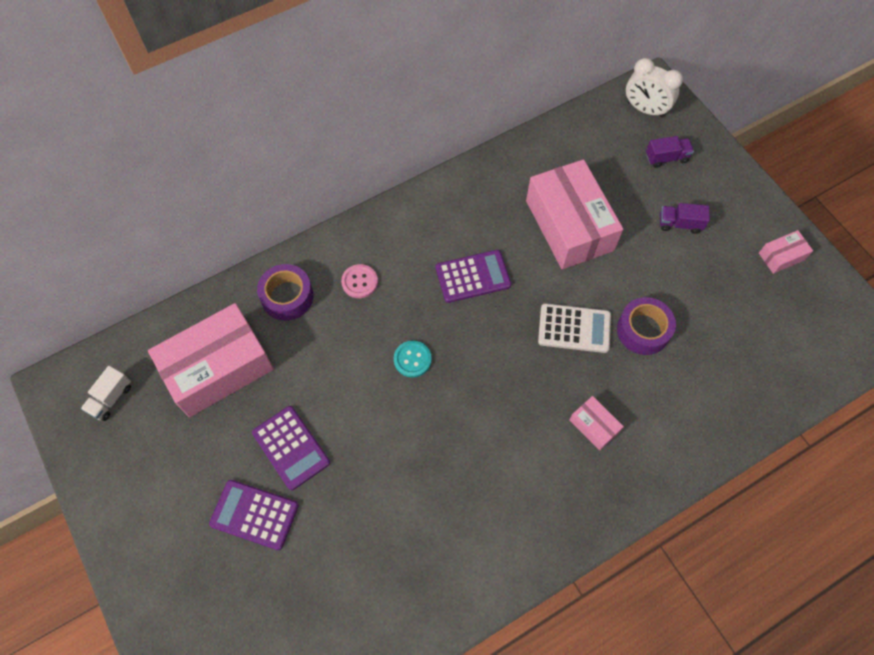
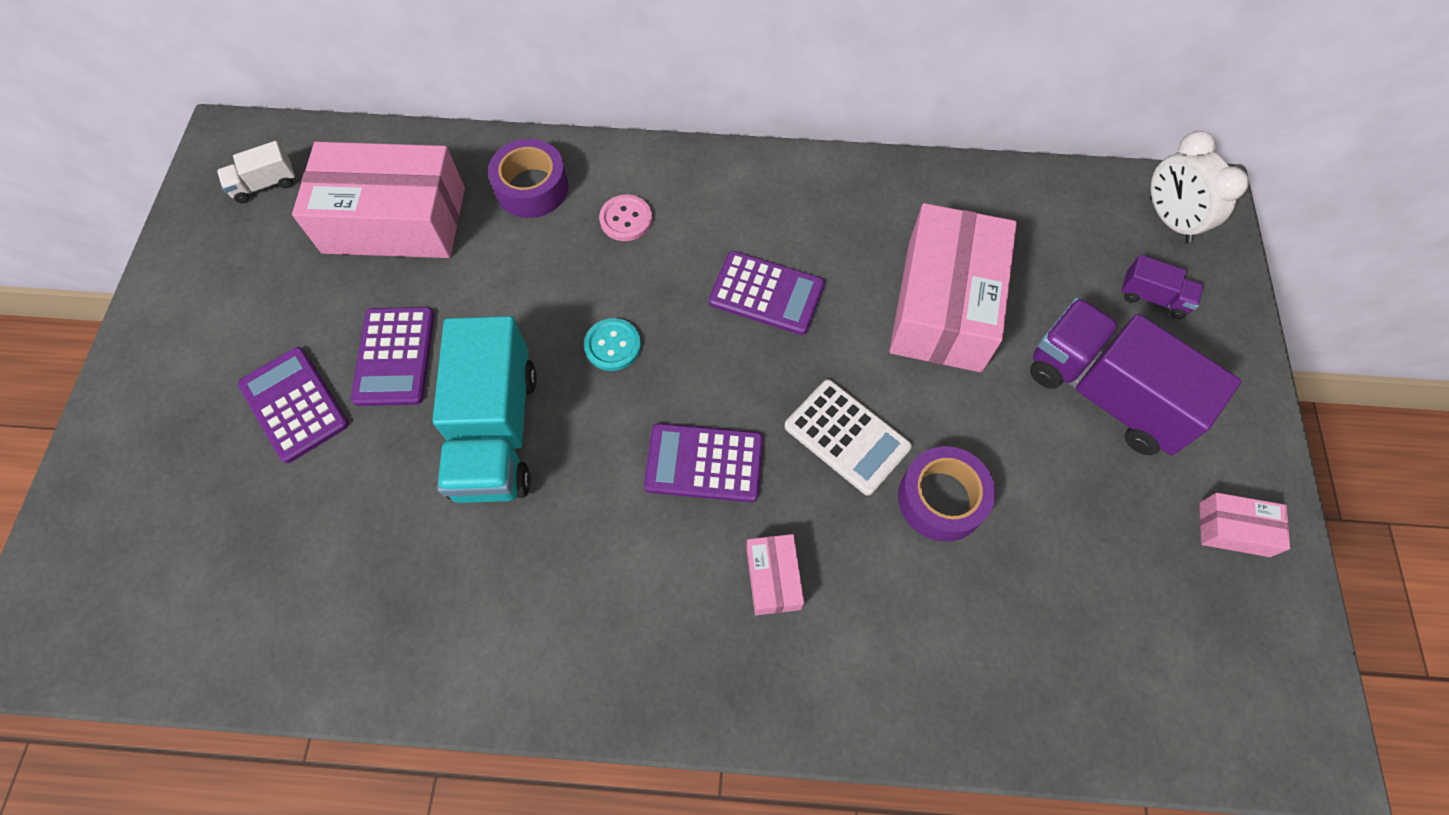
camera: 35 degrees right, 0 degrees up
purple truck [660,203,710,234] -> purple truck [1030,298,1242,455], size x2.21
none -> turquoise truck [432,316,537,503]
none -> purple calculator [644,423,763,502]

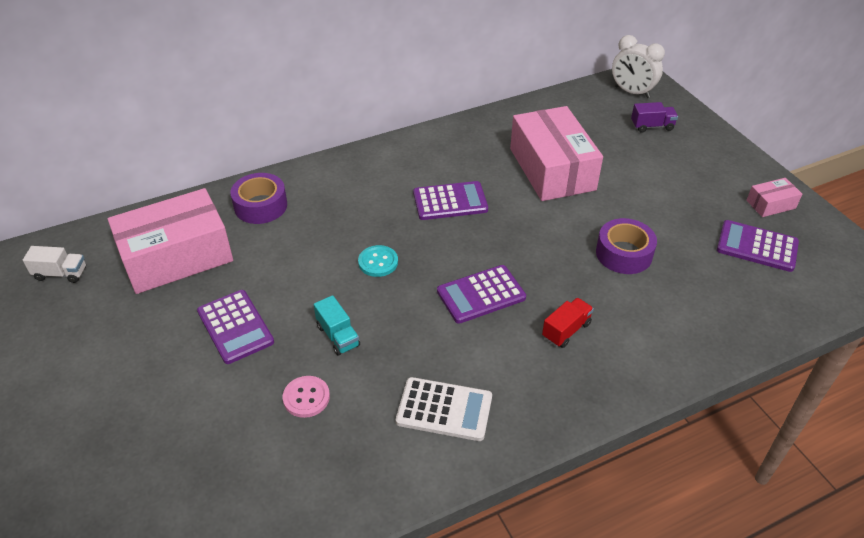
camera: 30 degrees left, 20 degrees down
white truck [217,141,296,203] -> white truck turned 120 degrees counterclockwise [23,246,86,283]
purple calculator [238,347,349,463] -> purple calculator moved to [717,220,799,272]
turquoise truck [432,316,537,503] -> turquoise truck [314,295,360,356], size x0.45
pink button [599,195,652,241] -> pink button moved to [283,376,330,418]
pink box [746,534,804,615] -> red truck [542,298,594,348]
white calculator [784,379,912,496] -> white calculator moved to [396,377,492,441]
purple truck [1030,298,1242,455] -> none

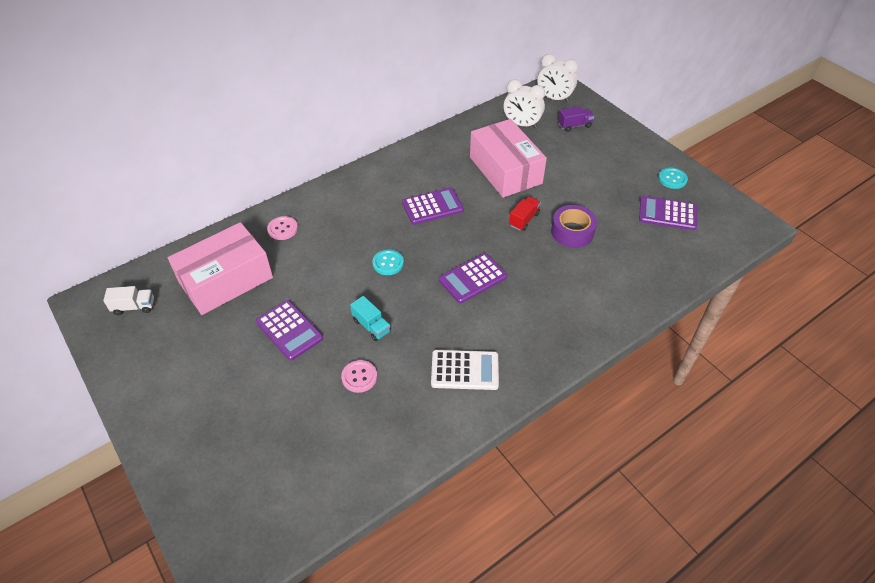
camera: 10 degrees left, 5 degrees up
purple tape [230,173,287,224] -> pink button [267,216,298,240]
red truck [542,298,594,348] -> red truck moved to [509,196,541,231]
pink box [746,178,802,217] -> turquoise button [658,168,688,189]
none -> white clock [504,80,545,128]

